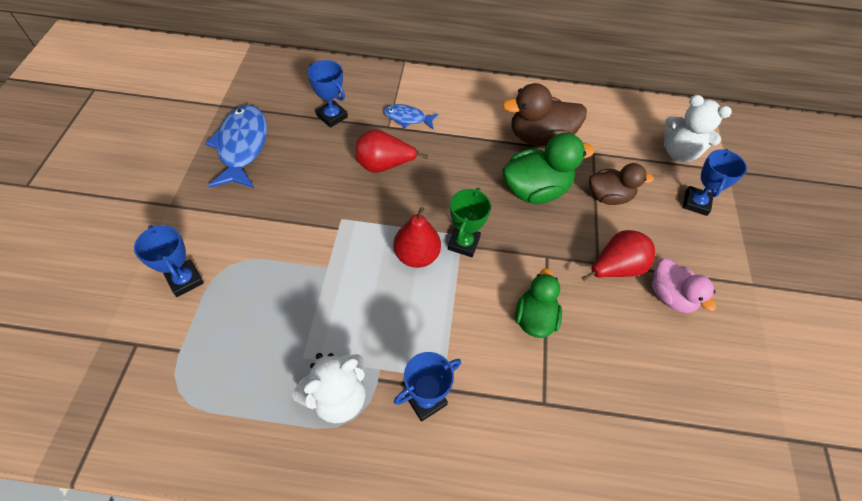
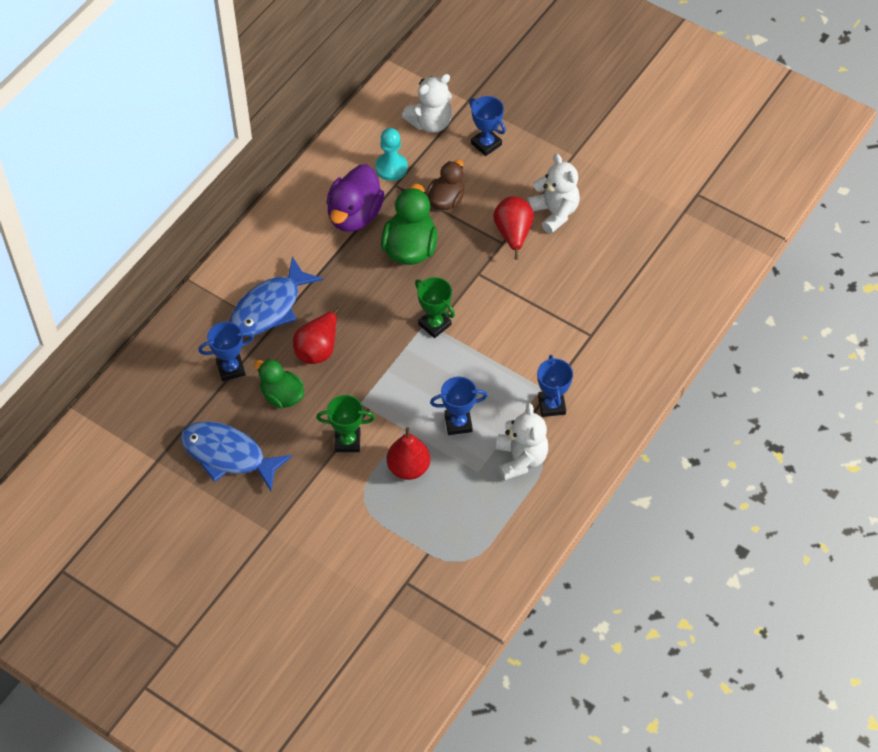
camera: 60 degrees left, 0 degrees up
blue trophy [134,225,204,297] -> blue trophy moved to [430,377,488,435]
blue fish [384,104,438,129] -> blue fish [229,256,323,337], size x1.87
red pear [393,207,441,268] -> red pear moved to [387,427,430,480]
brown duck [502,83,587,147] -> purple duck [326,164,384,232]
green duck [515,268,562,338] -> green duck moved to [254,359,304,408]
pink duck [652,258,716,313] -> white teddy bear [527,154,580,234]
none -> green trophy [316,395,375,452]
none -> turquoise pawn [375,128,408,181]

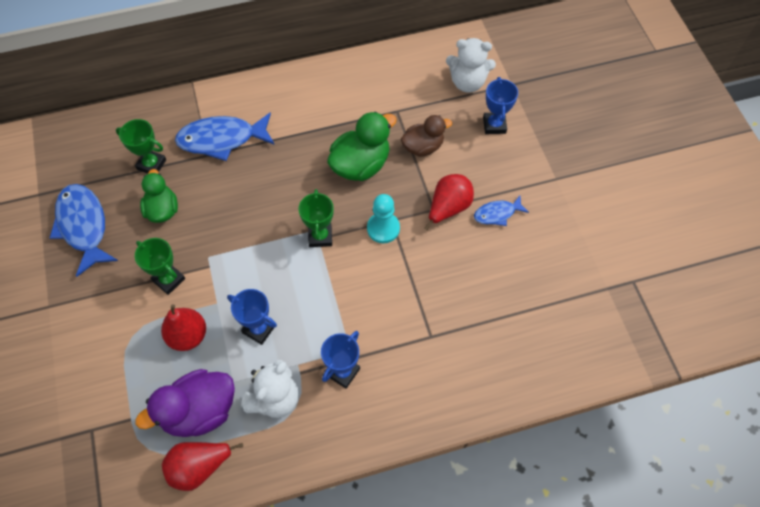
camera: 40 degrees right, 5 degrees up
blue trophy [198,322,254,381] -> green trophy [116,119,166,174]
red pear [293,307,340,364] -> red pear moved to [162,442,243,491]
purple duck [326,164,384,232] -> purple duck moved to [135,369,235,437]
turquoise pawn [375,128,408,181] -> turquoise pawn moved to [367,194,400,243]
white teddy bear [527,154,580,234] -> blue fish [474,196,529,226]

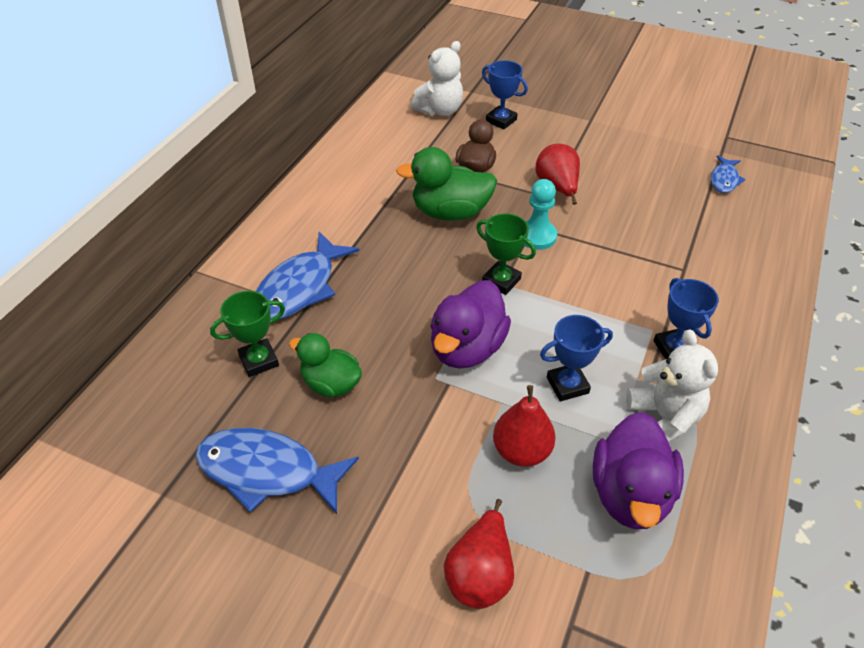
camera: 50 degrees left, 15 degrees down
green trophy [135,238,185,295] -> none
red pear [162,442,243,491] -> red pear moved to [444,499,514,609]
green duck [327,111,397,181] -> green duck turned 90 degrees counterclockwise [396,147,497,221]
blue fish [474,196,529,226] -> blue fish moved to [711,155,746,193]
none -> purple duck [430,280,511,369]

